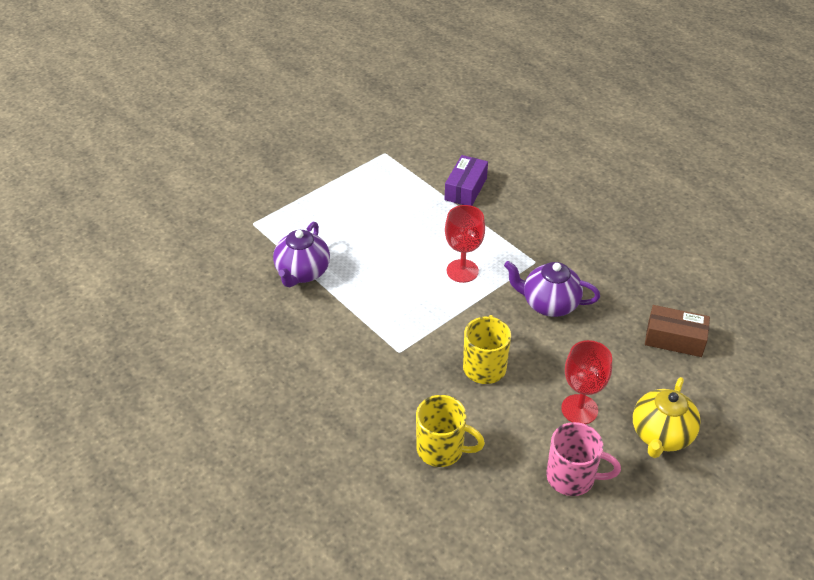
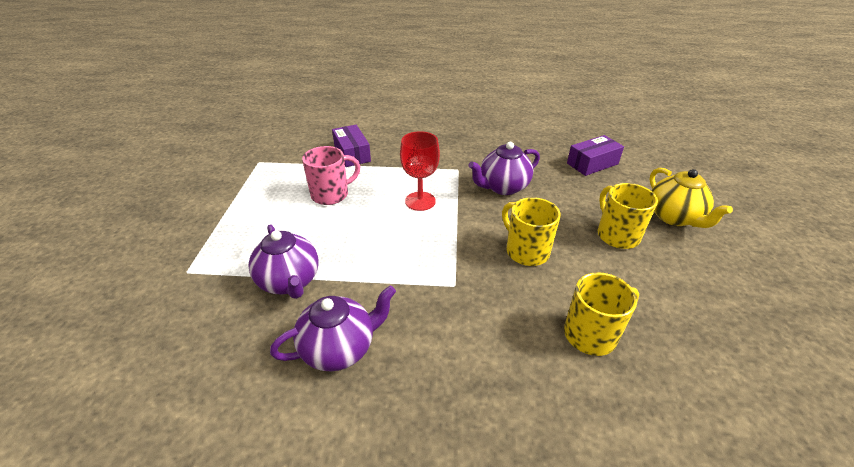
camera: 45 degrees left, 5 degrees down
pink mug [546,422,621,496] -> pink mug moved to [302,146,361,205]
red goblet [561,340,612,424] -> yellow mug [598,183,658,249]
brown box [645,305,710,357] -> purple box [567,135,624,176]
none -> purple teapot [270,286,396,371]

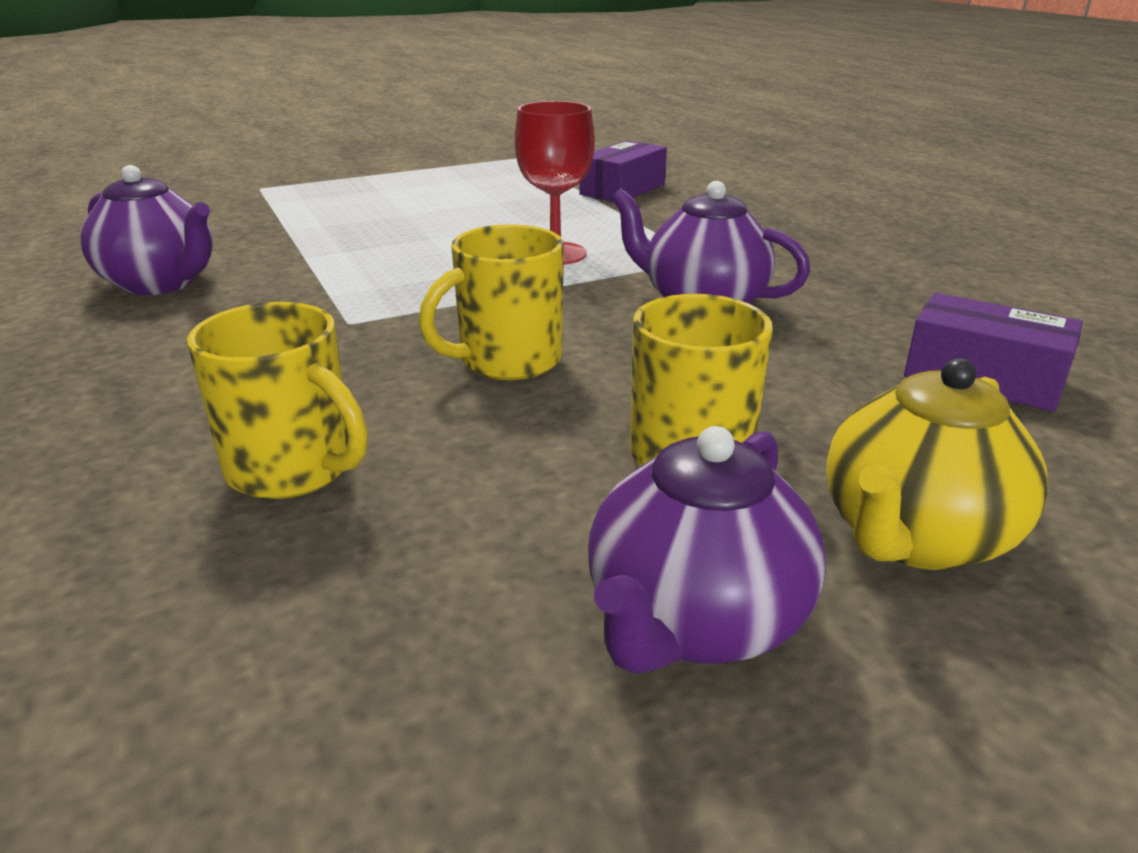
camera: 60 degrees right, 10 degrees down
purple teapot [248,224,319,299] -> purple teapot moved to [588,426,826,674]
pink mug [302,146,361,205] -> none
yellow mug [502,197,561,266] -> yellow mug turned 150 degrees counterclockwise [419,224,564,380]

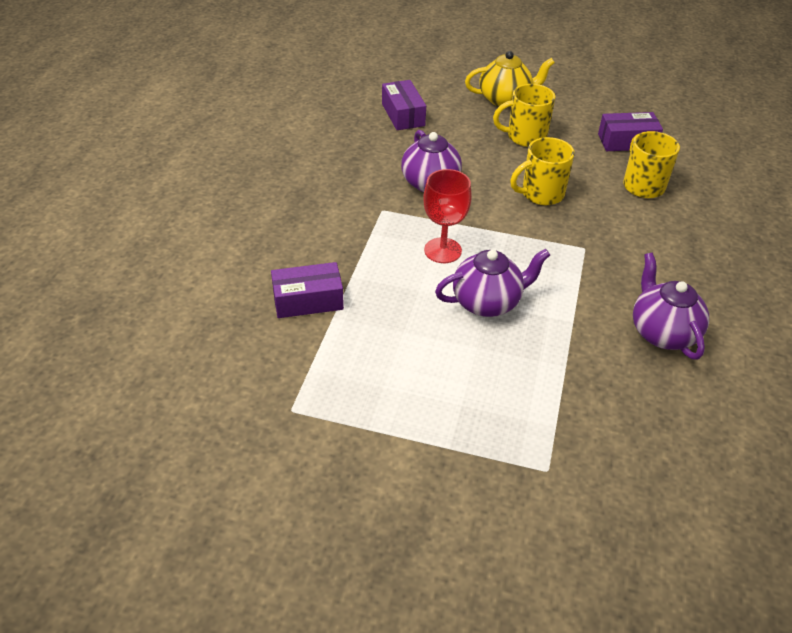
camera: 140 degrees left, 15 degrees up
yellow mug [419,224,564,380] -> yellow mug turned 150 degrees clockwise [510,137,575,205]
purple teapot [588,426,826,674] -> purple teapot moved to [435,249,550,317]
none -> purple box [598,112,663,151]

